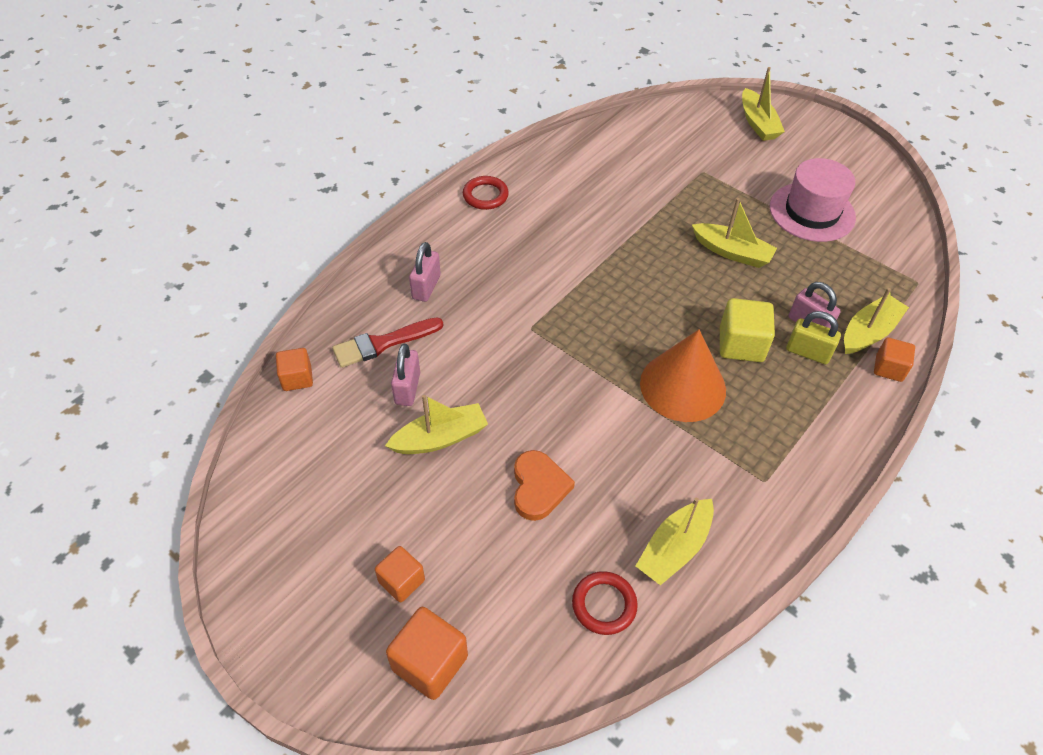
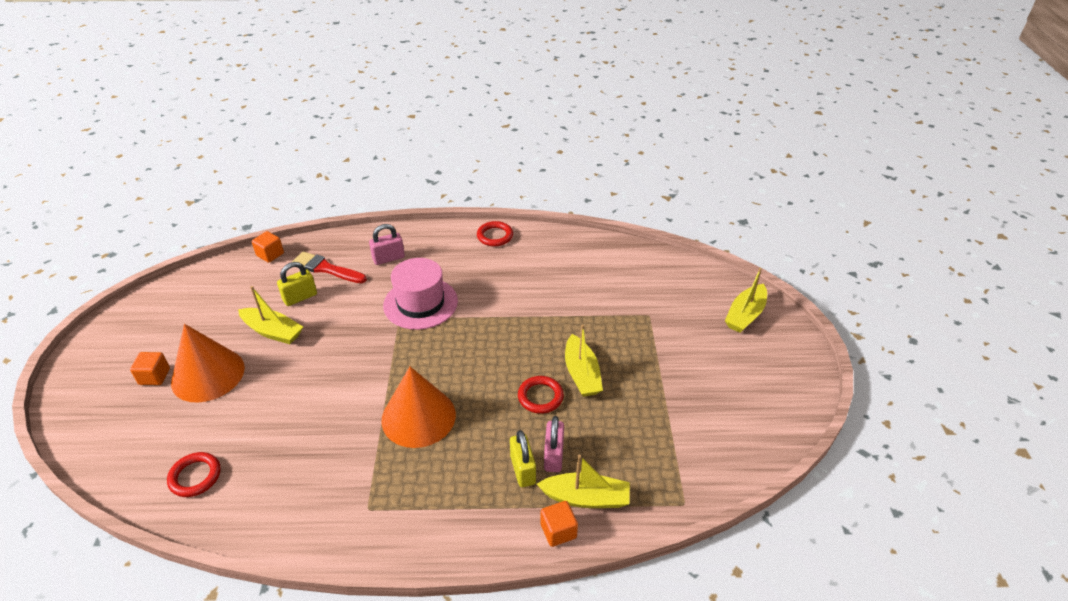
camera: 50 degrees right, 10 degrees down
orange cube [386,607,468,700] -> none
pink padlock [391,344,420,406] -> yellow padlock [277,262,317,306]
orange heart [514,450,575,521] -> none
yellow boat [636,498,714,585] -> none
yellow cube [720,298,775,362] -> none
pink hat [770,158,856,242] -> pink hat moved to [383,258,458,330]
none -> orange cone [171,324,245,403]
none -> red ring [518,376,564,414]

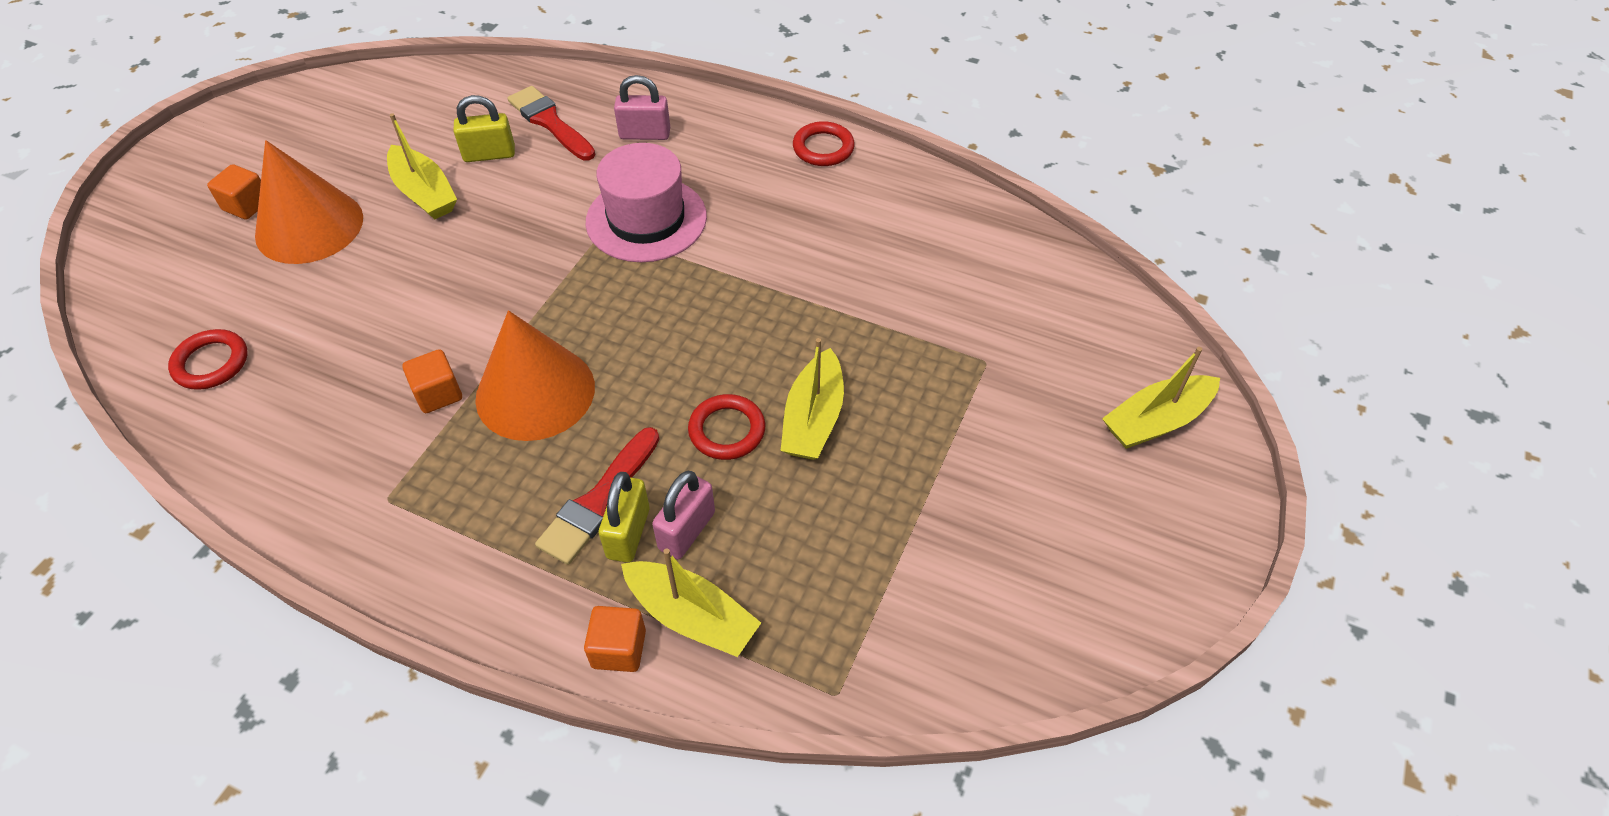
camera: 25 degrees right, 10 degrees up
orange cube [252,231,284,263] -> orange cube moved to [402,349,462,413]
none -> red brush [535,427,659,565]

